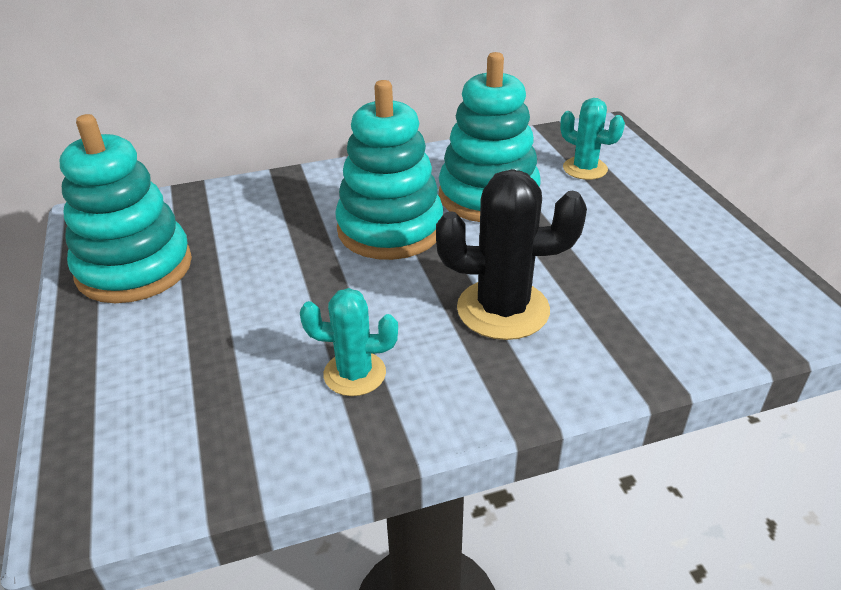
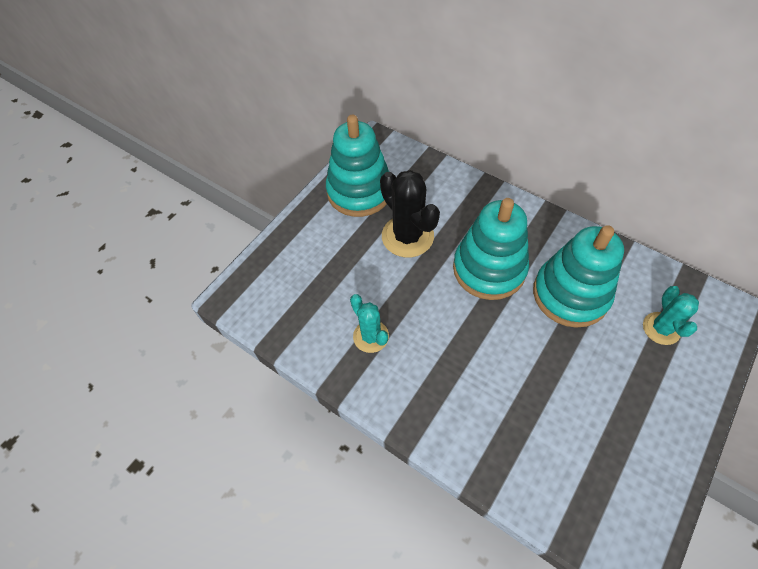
camera: 55 degrees right, 20 degrees up
black cactus [436,169,587,340] -> black cactus moved to [380,170,440,257]

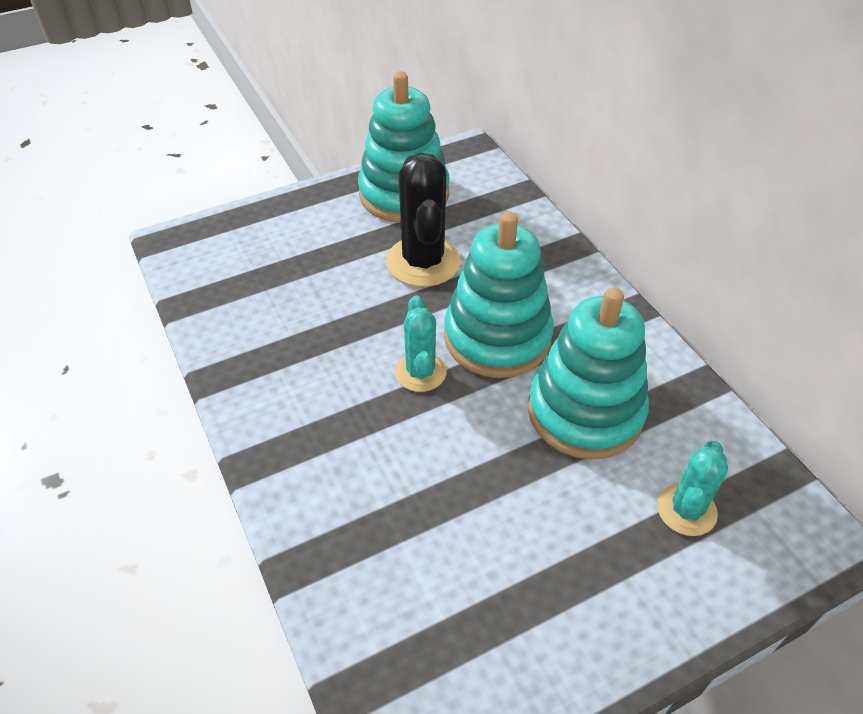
camera: 25 degrees right, 10 degrees down
turquoise cactus [350,294,389,353] -> turquoise cactus moved to [395,295,447,392]

